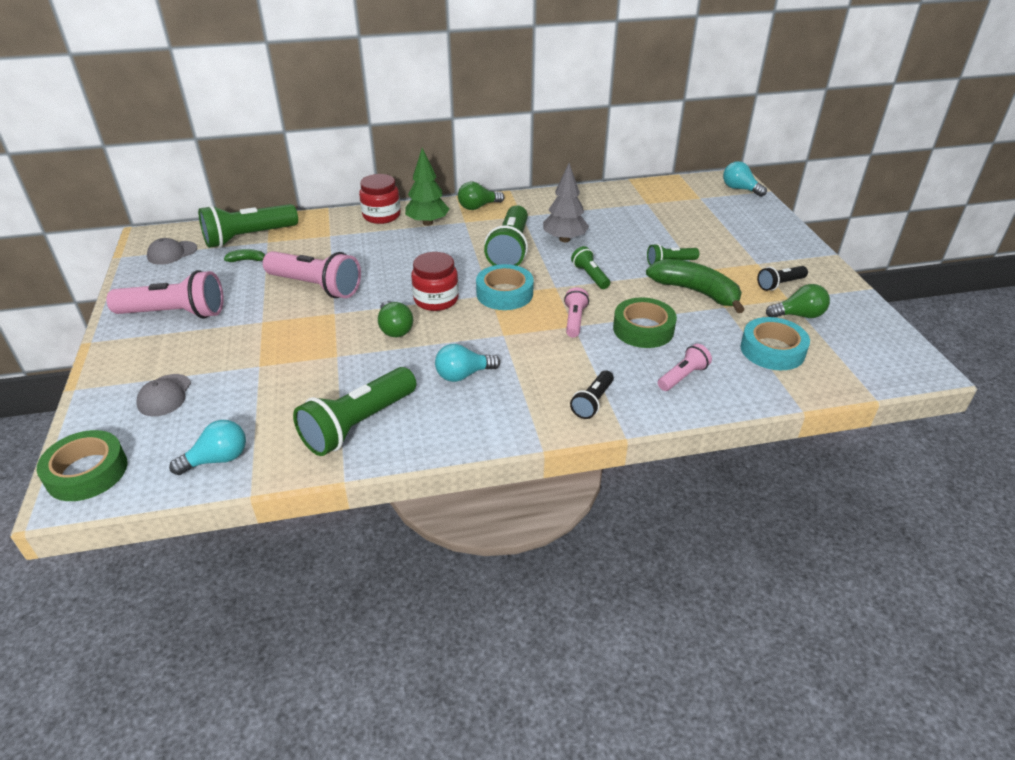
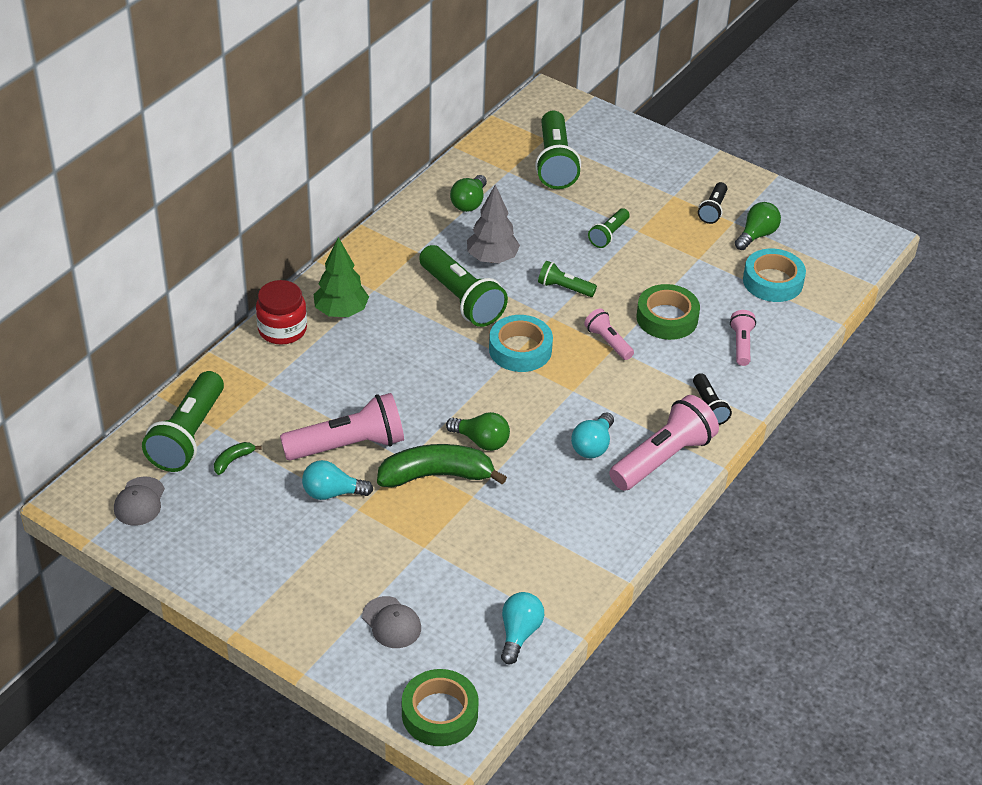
camera: 45 degrees left, 5 degrees up
pink flashlight [106,270,224,319] -> pink flashlight moved to [609,395,719,491]
green flashlight [293,367,416,456] -> green flashlight moved to [535,111,581,189]
red jar [411,252,459,311] -> none
green light bulb [458,182,505,210] -> green light bulb moved to [450,175,487,212]
green banana [646,259,745,313] -> green banana moved to [377,444,507,487]
turquoise light bulb [723,161,767,197] -> turquoise light bulb moved to [302,460,373,500]

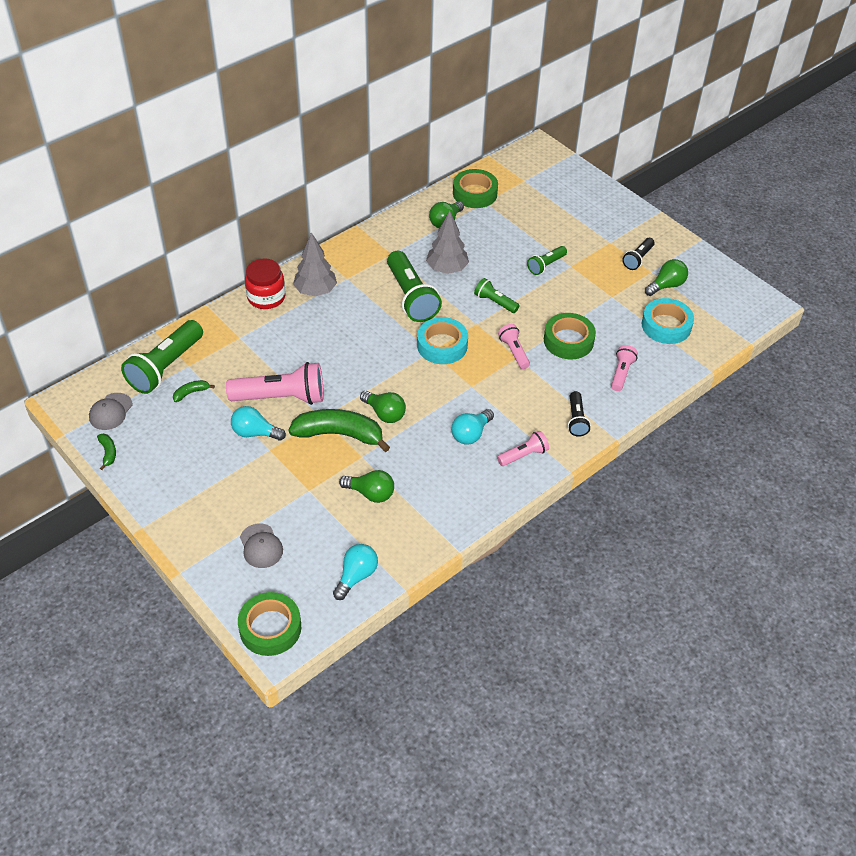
camera: 15 degrees right, 5 degrees up
green tree [314,237,369,317] -> grey tree [293,232,337,296]
green flashlight [535,111,581,189] -> none
pink flashlight [609,395,719,491] -> pink flashlight [497,431,549,466], size x0.53
none -> green banana [97,434,116,470]
none -> green light bulb [339,470,394,503]
none -> green tape [453,169,498,208]

